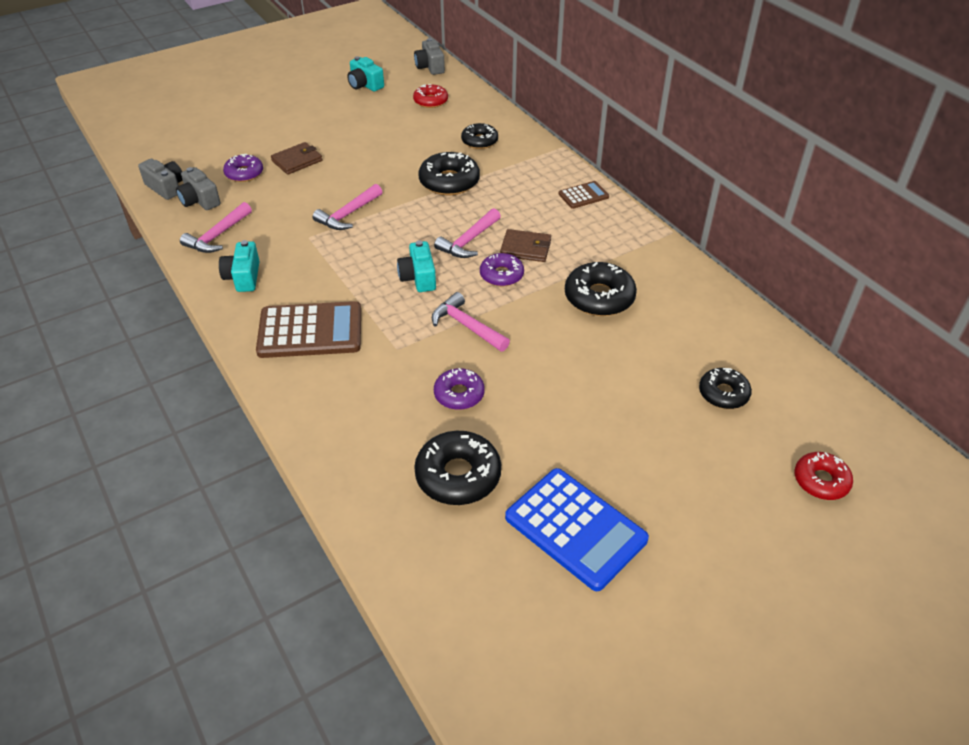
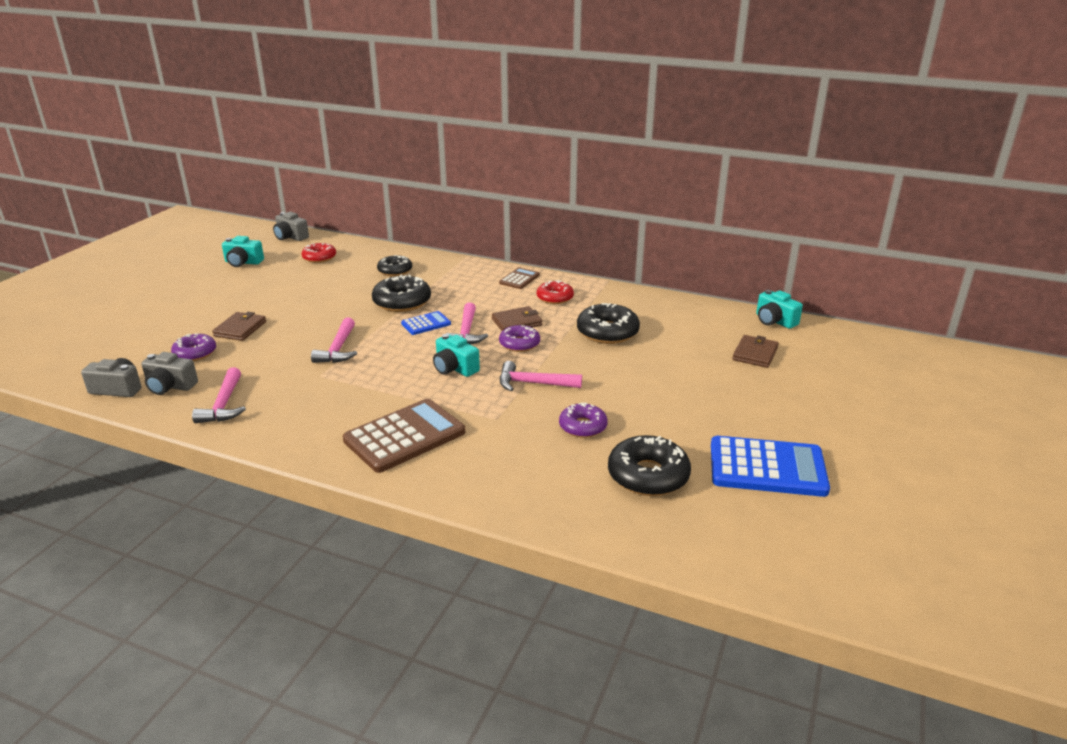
camera: 35 degrees left, 15 degrees down
turquoise camera [219,240,260,292] -> turquoise camera moved to [756,290,803,329]
black donut [699,368,752,409] -> brown wallet [732,335,779,368]
red donut [795,452,853,500] -> red donut moved to [537,281,574,304]
none -> blue calculator [401,311,451,335]

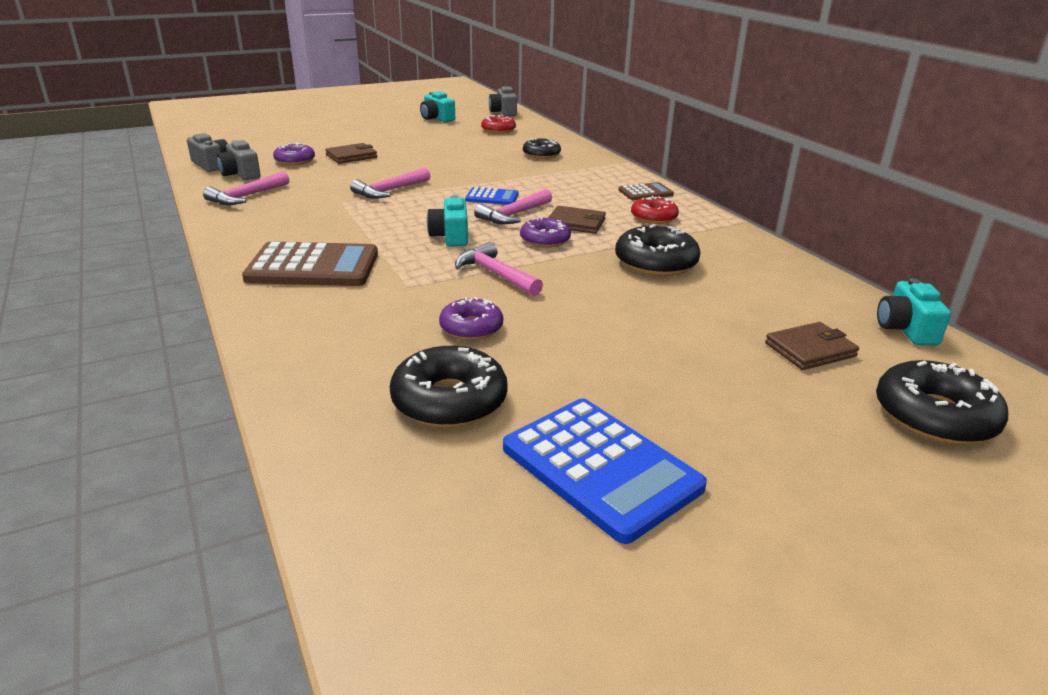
camera: 40 degrees right, 0 degrees up
black donut [372,274,431,312] -> black donut moved to [876,360,1008,444]

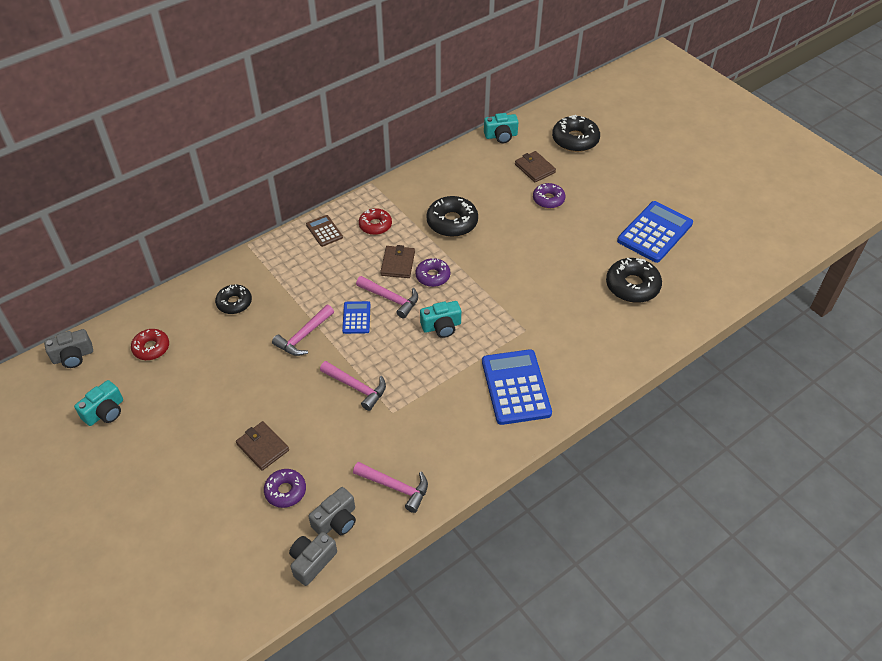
camera: 100 degrees left, 20 degrees up
brown calculator [242,241,378,286] -> blue calculator [482,349,552,425]
purple donut [439,297,503,340] -> purple donut moved to [533,183,566,209]
pink hammer [455,242,543,296] -> pink hammer moved to [272,305,334,356]

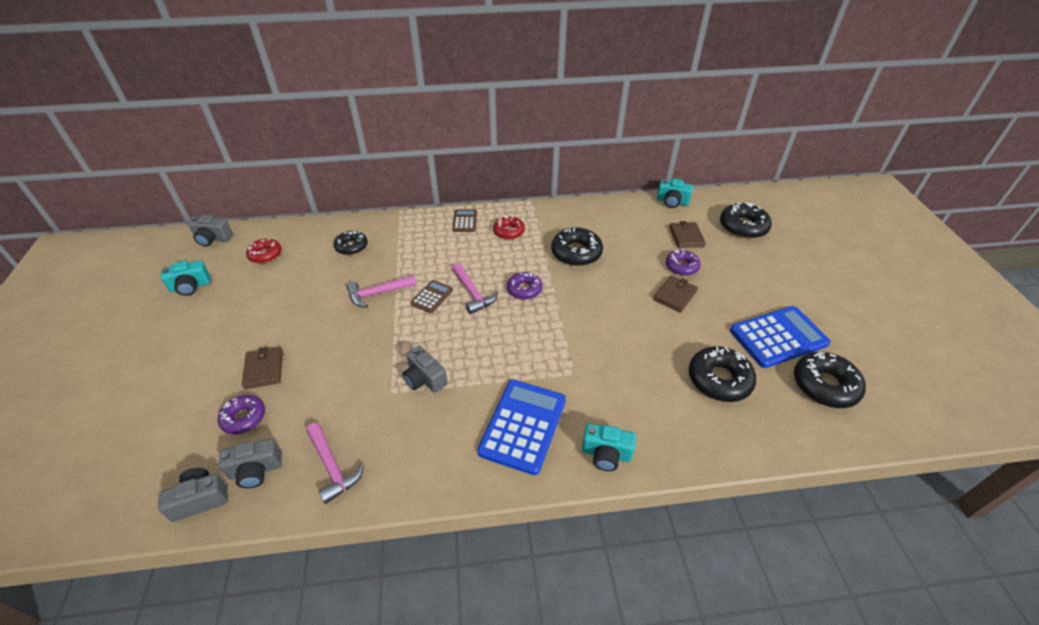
camera: 30 degrees right, 5 degrees down
pink hammer [320,361,386,411] -> none
blue calculator [342,301,370,334] -> brown calculator [410,280,453,313]
brown wallet [380,245,415,278] -> brown wallet moved to [653,275,698,313]
turquoise camera [420,301,461,338] -> turquoise camera moved to [582,423,636,471]
none -> grey camera [402,346,448,393]
none -> black donut [794,352,866,408]

